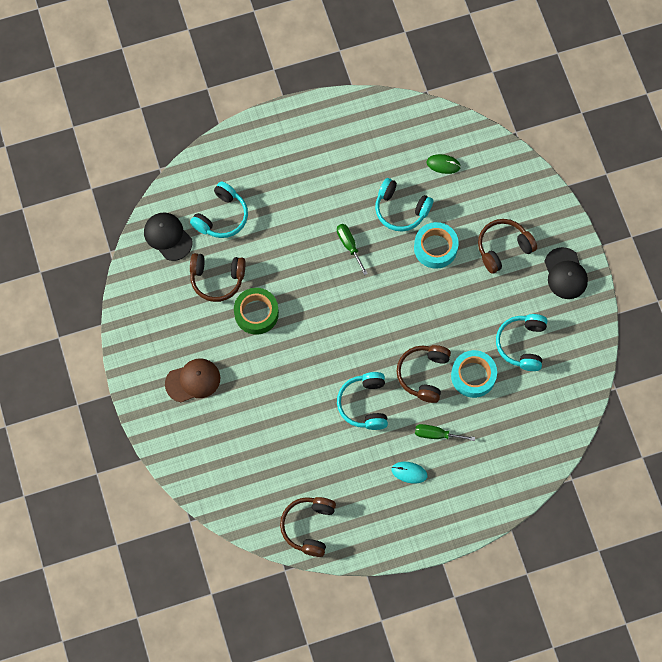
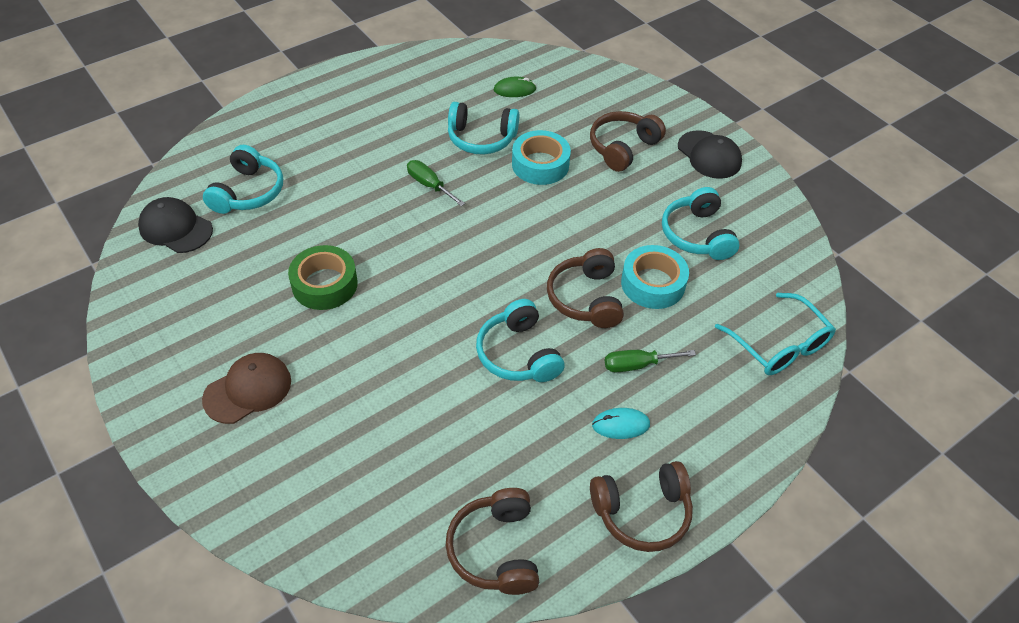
camera: 20 degrees left, 20 degrees down
brown headphones [190,253,246,302] -> brown headphones moved to [590,461,693,552]
none -> turquoise glasses [715,293,836,375]

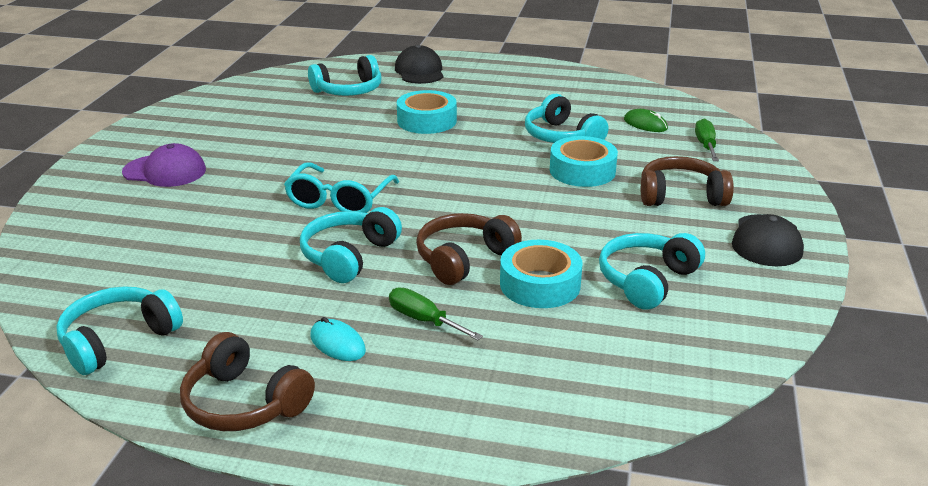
camera: 50 degrees right, 20 degrees down
black cap [138,197,213,253] -> black cap moved to [395,45,443,84]
brown cap [202,353,291,424] -> purple cap [122,143,206,187]
green tape [288,245,358,310] -> none
green screwdriver [407,160,465,206] -> green screwdriver moved to [695,118,719,161]
brown headphones [446,488,539,595] -> turquoise headphones [56,286,183,375]
turquoise glasses [715,293,836,375] -> turquoise glasses moved to [284,162,399,213]
none -> turquoise tape [397,90,457,134]

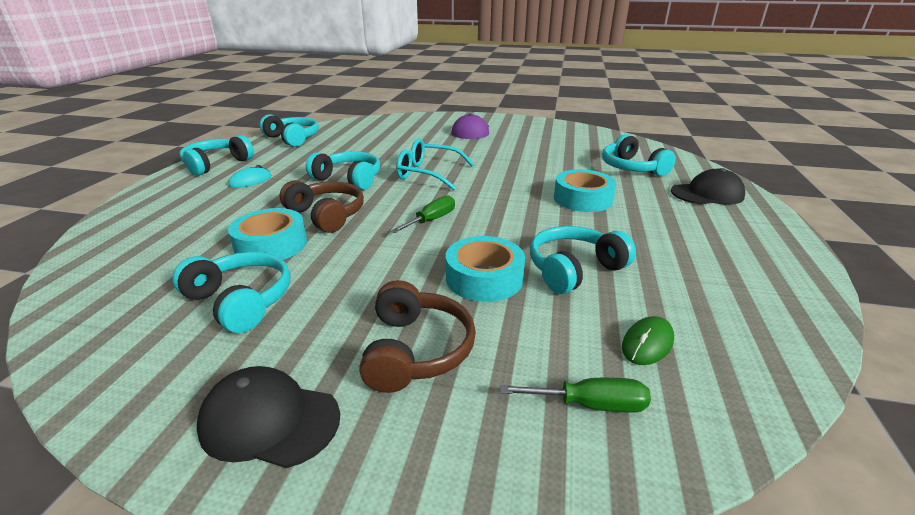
camera: 90 degrees right, 0 degrees up
brown headphones [180,332,315,431] -> turquoise headphones [179,135,254,176]
green screwdriver [389,287,483,340] -> green screwdriver moved to [391,195,455,233]

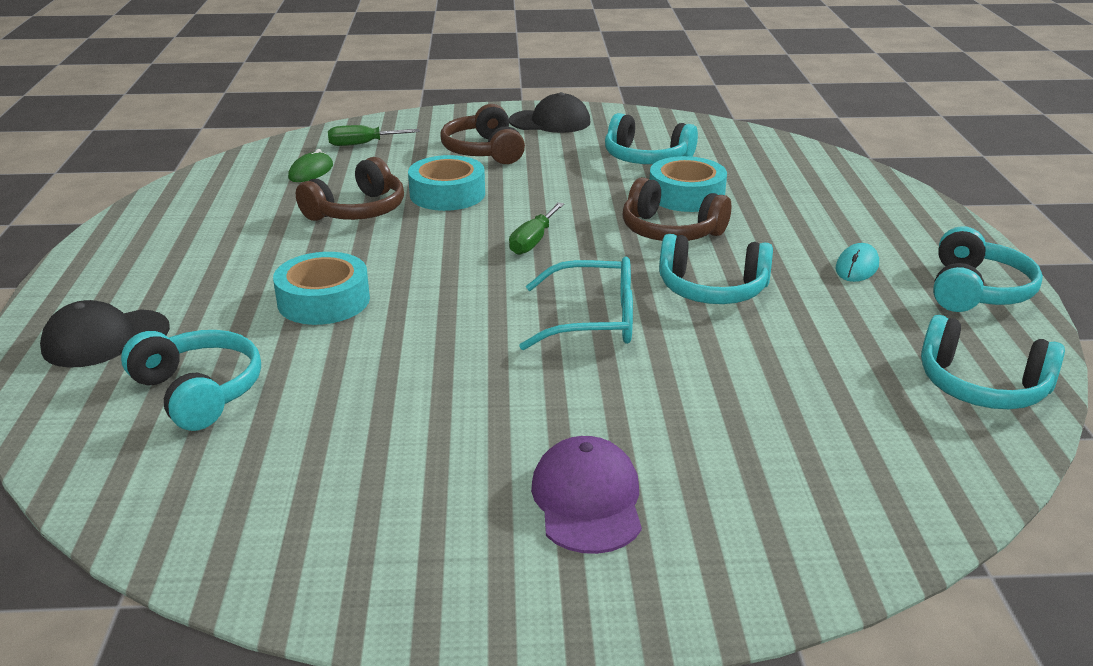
camera: 165 degrees right, 0 degrees up
turquoise headphones [530,226,636,294] -> brown headphones [296,157,404,221]

